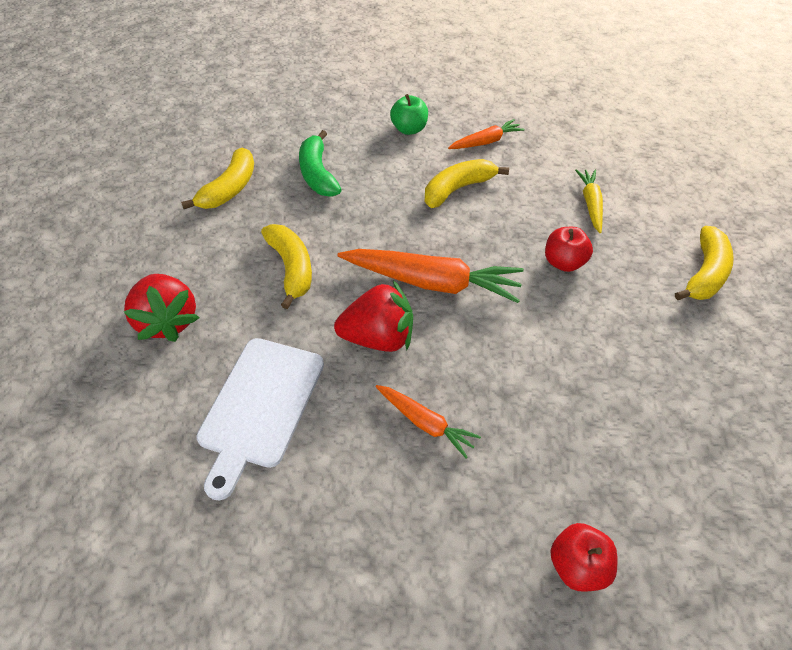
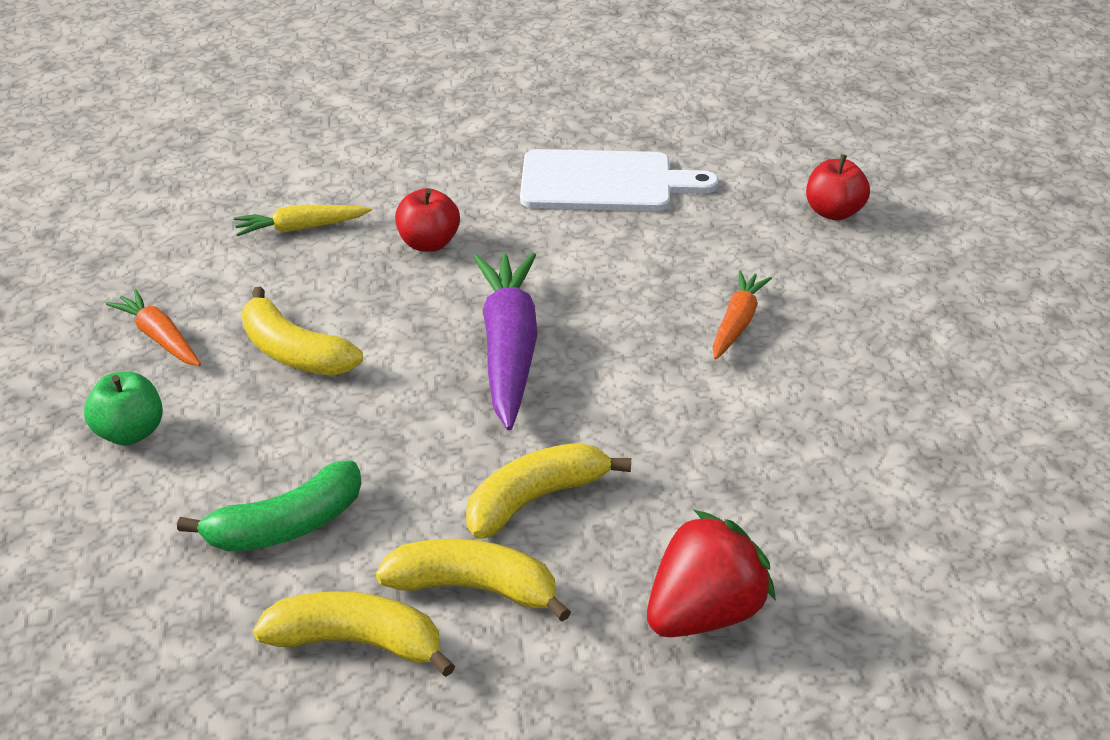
camera: 105 degrees left, 15 degrees down
white cutting board [196,338,324,501] -> white cutting board moved to [520,149,719,211]
red strawberry [334,280,413,352] -> none
orange carrot [338,249,524,303] -> purple carrot [473,253,538,430]
yellow banana [675,226,734,300] -> yellow banana moved to [376,539,571,622]

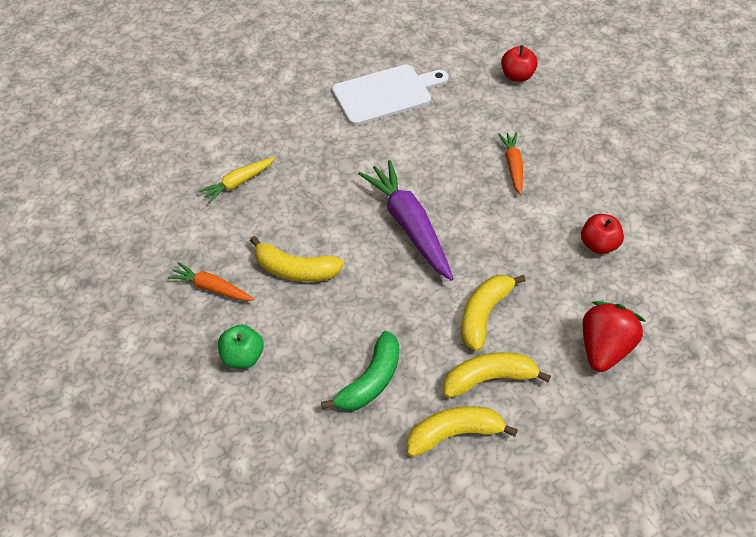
camera: 25 degrees left, 15 degrees up
red apple [395,188,460,252] -> red apple moved to [581,214,624,254]

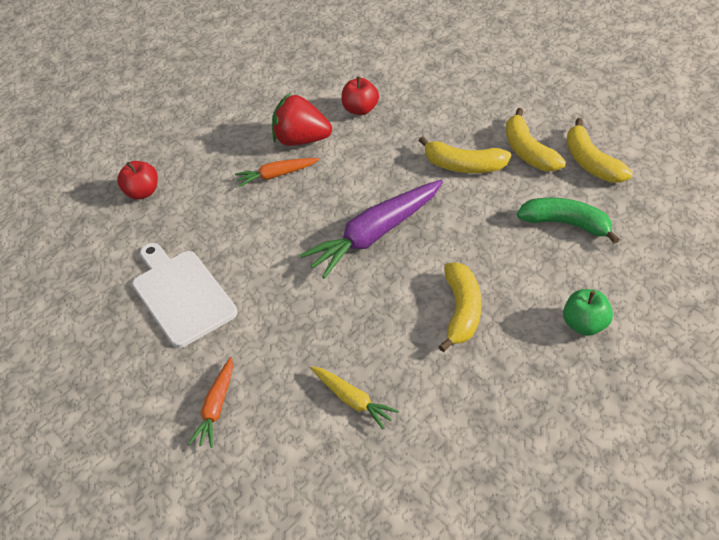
camera: 95 degrees left, 5 degrees down
orange carrot [168,262,254,301] -> orange carrot moved to [188,357,233,448]
red strawberry [583,301,645,372] -> red strawberry moved to [272,93,332,146]

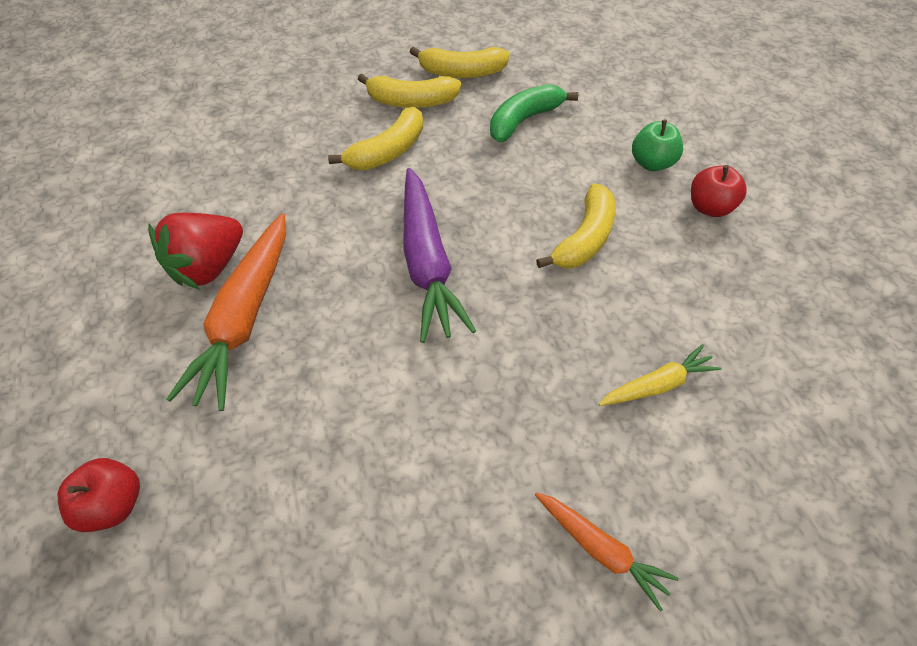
camera: 70 degrees left, 10 degrees up
white cutting board [132,243,238,348] -> none
orange carrot [235,158,320,187] -> orange carrot [166,213,286,411], size x1.84
red apple [341,76,379,115] -> red apple moved to [691,165,747,217]
yellow banana [438,263,481,352] -> yellow banana turned 90 degrees clockwise [536,183,616,269]

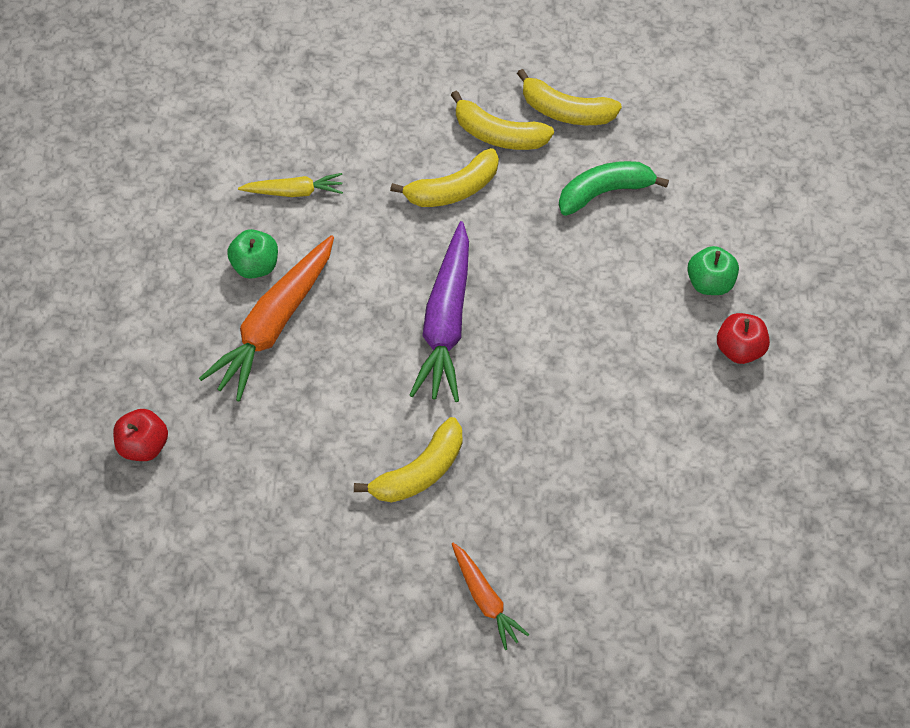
camera: 20 degrees right, 5 degrees up
red strawberry [148,213,243,290] -> green apple [227,229,278,279]
yellow banana [536,183,616,269] -> yellow banana moved to [354,417,462,503]
yellow carrot [599,344,722,406] -> yellow carrot moved to [238,173,343,197]

